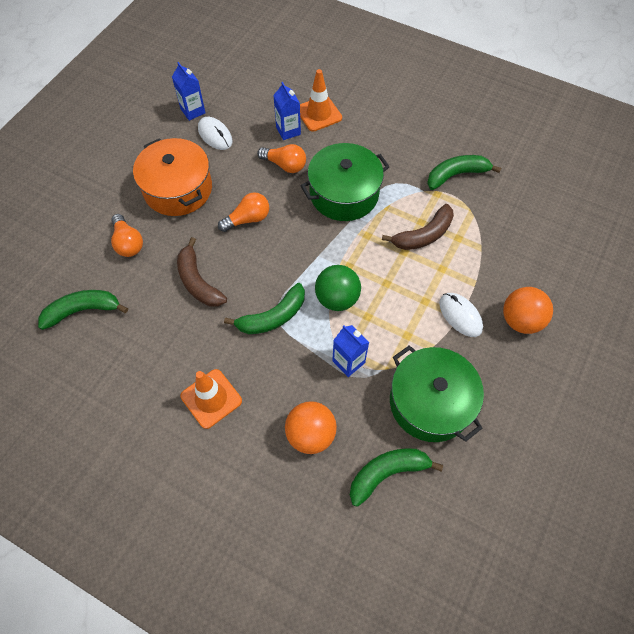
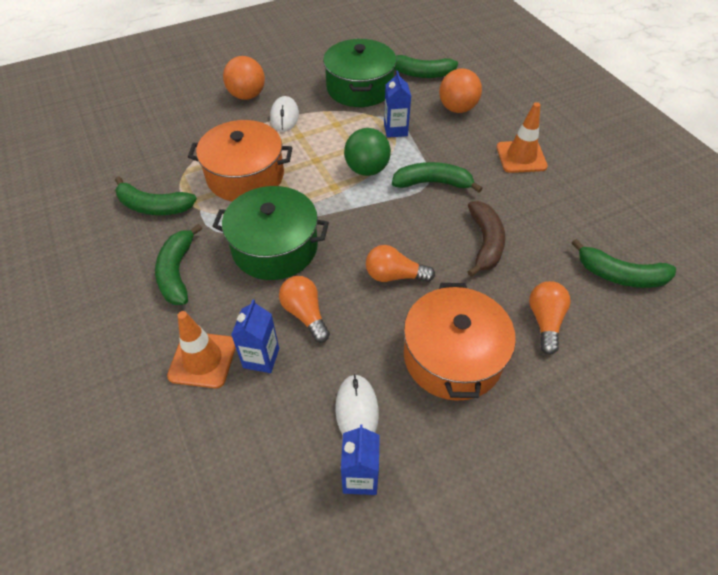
camera: 145 degrees left, 10 degrees down
brown banana [382,204,454,250] -> orange pot [188,120,293,201]
none -> green banana [155,224,202,305]

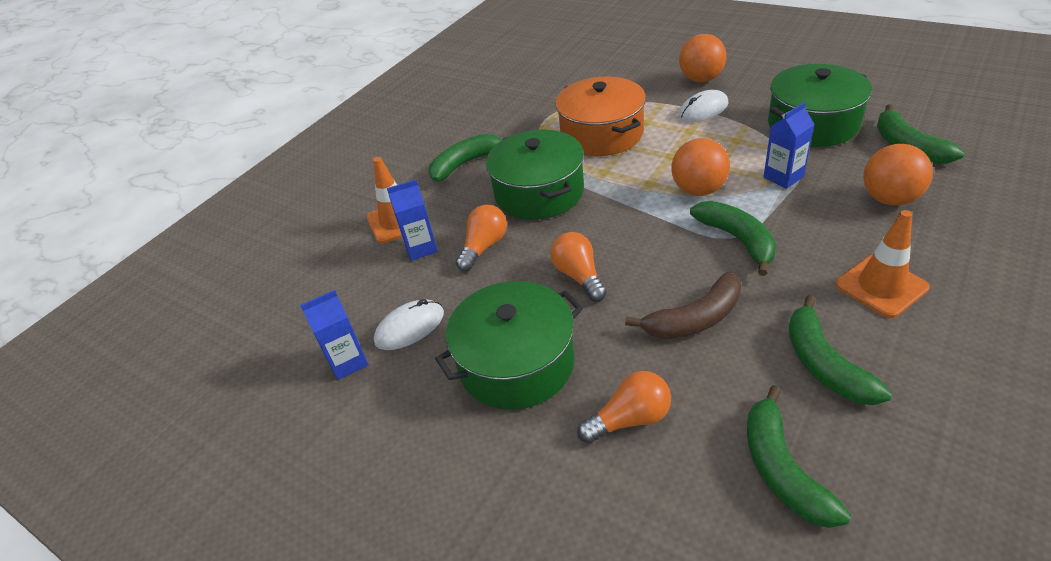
camera: 65 degrees right, 10 degrees down
green banana [115,176,197,215] -> green banana moved to [789,295,892,405]
green ball [344,128,391,176] -> orange ball [671,138,730,196]
orange pot [404,283,516,401] -> green pot [435,281,583,410]

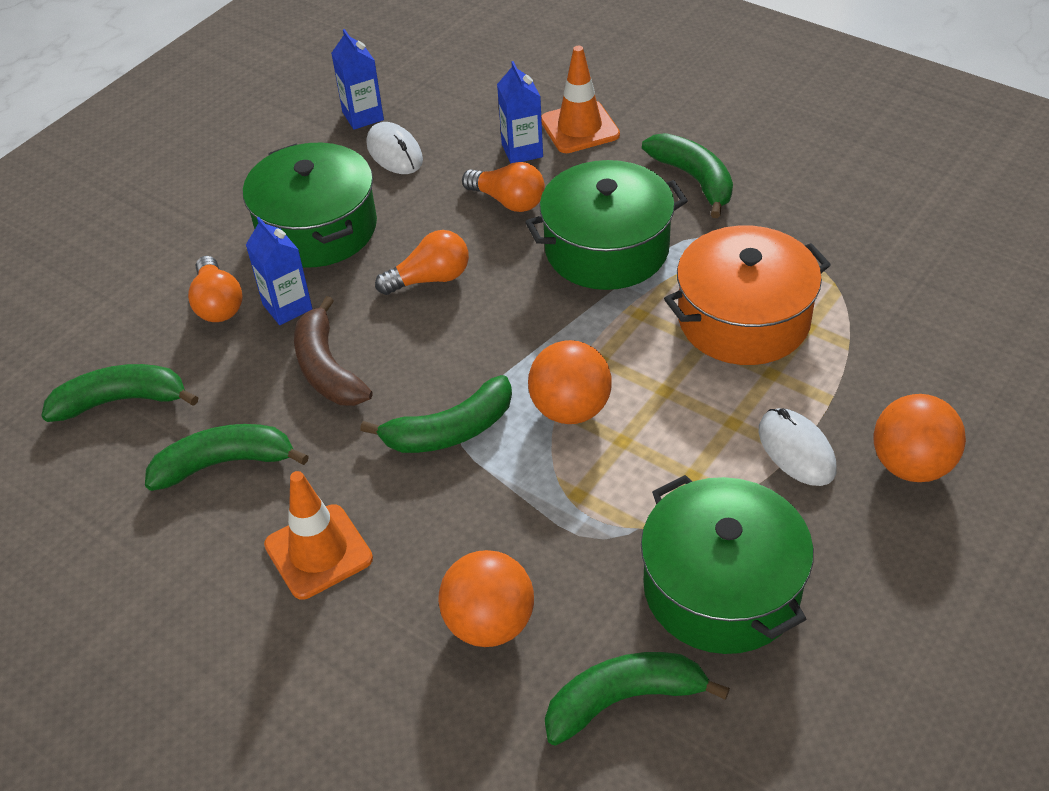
camera: 90 degrees right, 5 degrees up
blue carton [763,102,815,189] -> blue carton moved to [246,217,312,325]

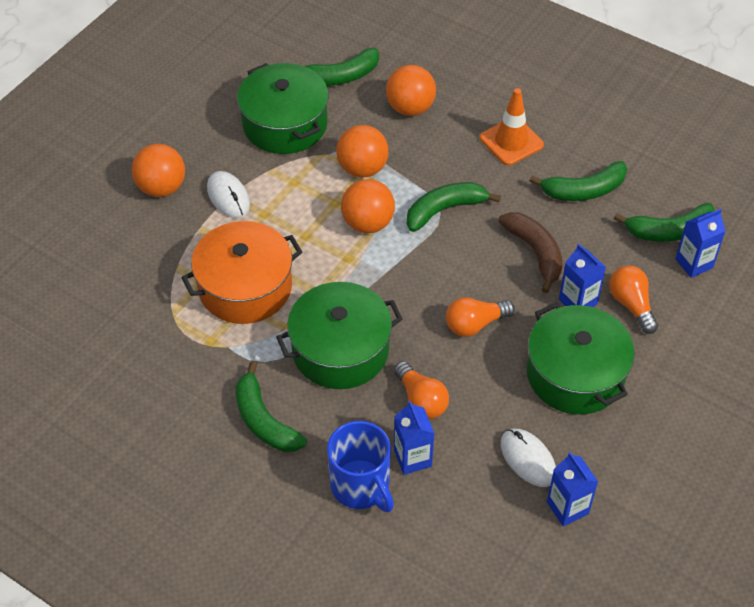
camera: 175 degrees right, 5 degrees up
orange light bulb [462,162,545,212] -> orange light bulb turned 150 degrees counterclockwise [394,361,449,419]
orange traffic cone [541,46,620,153] -> blue mug [327,421,394,512]
none -> orange ball [336,125,389,177]
none -> blue carton [675,209,726,278]

